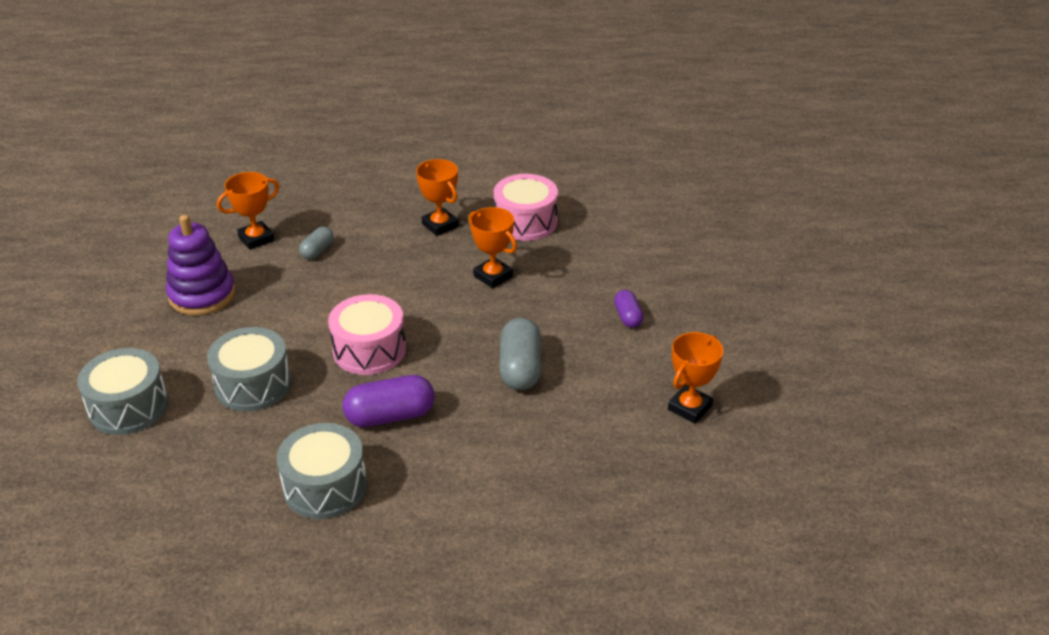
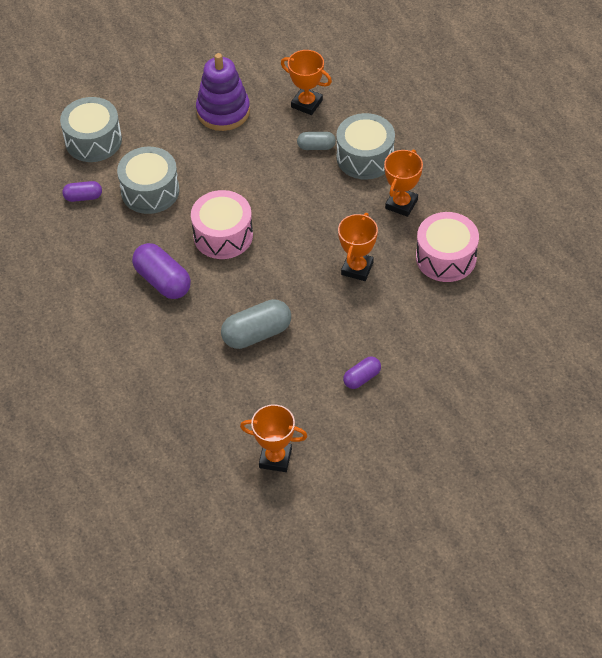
camera: 65 degrees right, 15 degrees up
grey drum [277,423,367,519] -> grey drum moved to [336,113,395,180]
none -> purple capsule [62,181,102,202]

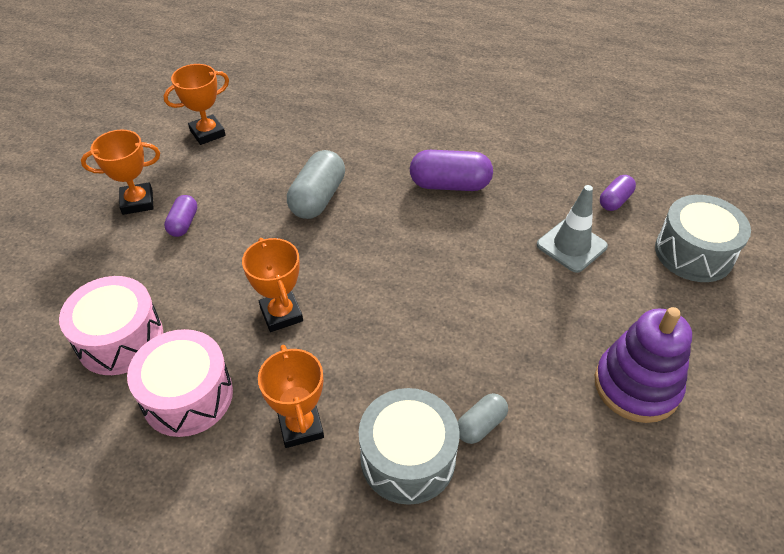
camera: 135 degrees right, 5 degrees down
grey drum [117,147,179,214] -> grey traffic cone [537,185,608,273]
pink drum [191,190,253,259] -> pink drum moved to [59,276,163,375]
orange trophy [281,50,332,115] -> orange trophy moved to [81,129,160,215]

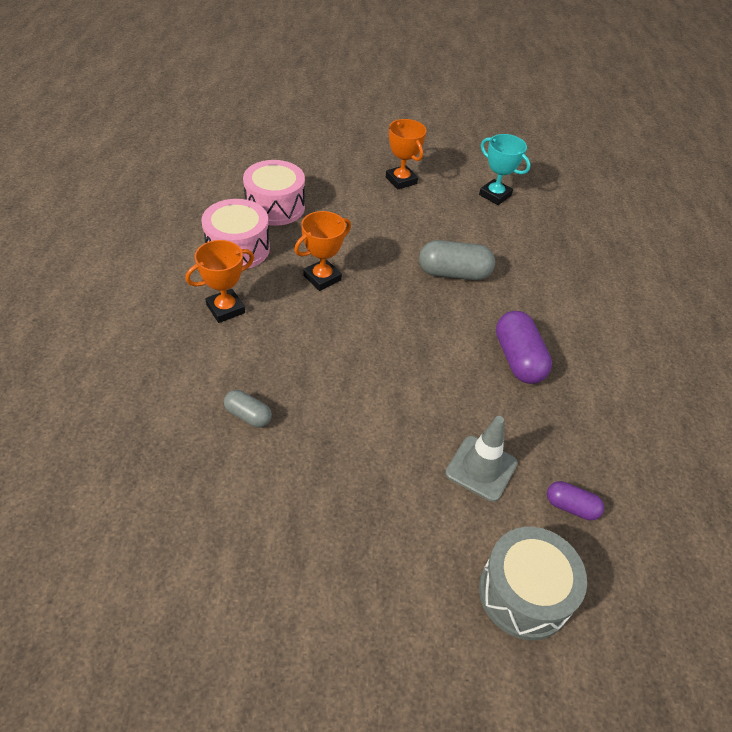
camera: 70 degrees right, 0 degrees up
orange trophy [163,64,229,145] -> turquoise trophy [479,134,531,205]
purple capsule [164,195,197,237] -> none
grey drum [359,388,460,505] -> none
purple stacking toy [595,307,692,423] -> none

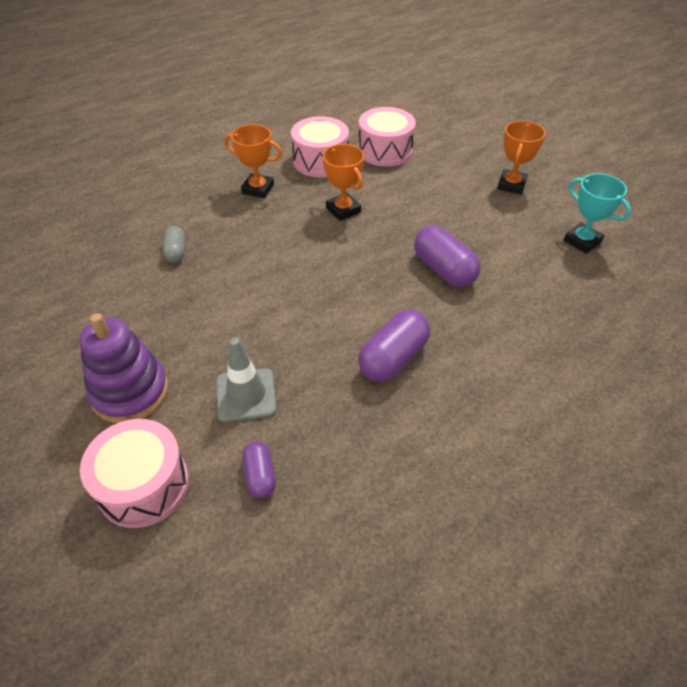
camera: 55 degrees right, 0 degrees up
orange trophy [294,211,351,291] -> orange trophy turned 45 degrees clockwise [323,144,364,221]
grey capsule [419,240,495,280] -> purple capsule [414,225,481,287]
turquoise trophy [479,134,531,205] -> turquoise trophy turned 45 degrees counterclockwise [564,173,631,254]
grey drum [479,527,587,640] -> pink drum [80,419,189,528]
none -> purple stacking toy [79,313,168,423]

